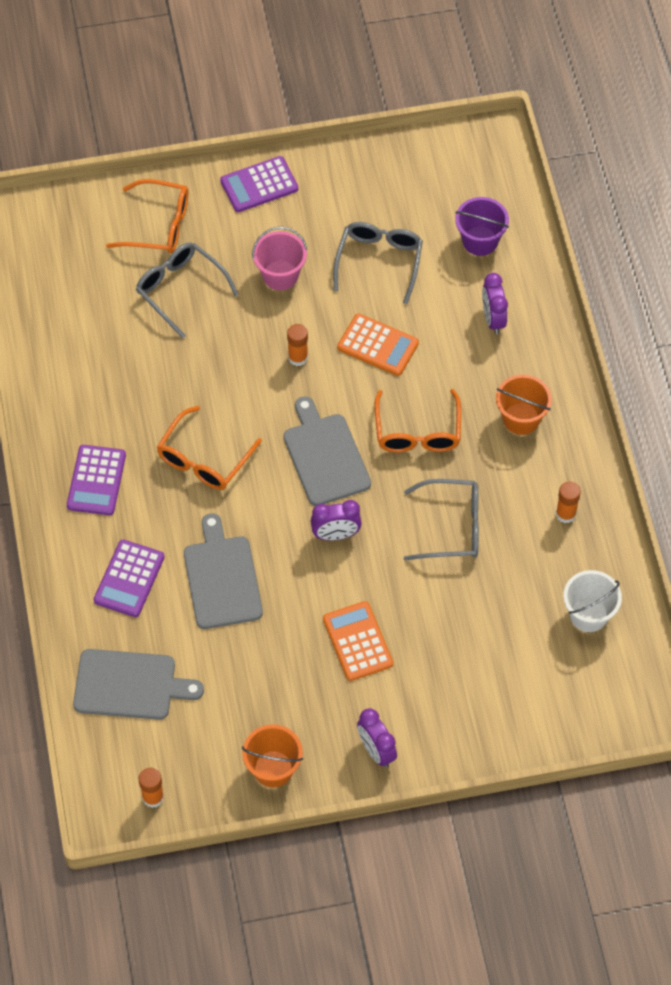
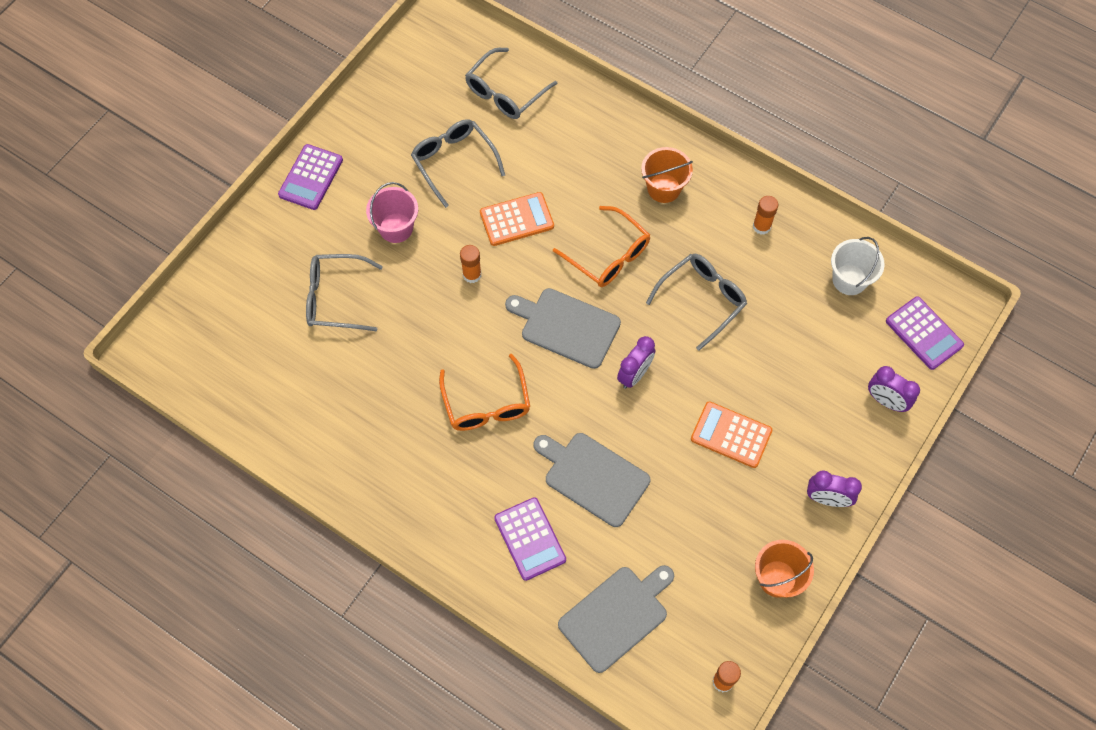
camera: 45 degrees left, 5 degrees up
purple calculator [67,445,126,515] -> purple calculator moved to [886,296,964,370]
orange glasses [106,179,188,254] -> none
purple bucket [455,197,509,256] -> grey glasses [465,48,557,119]
purple clock [482,273,508,334] -> purple clock moved to [868,366,920,412]

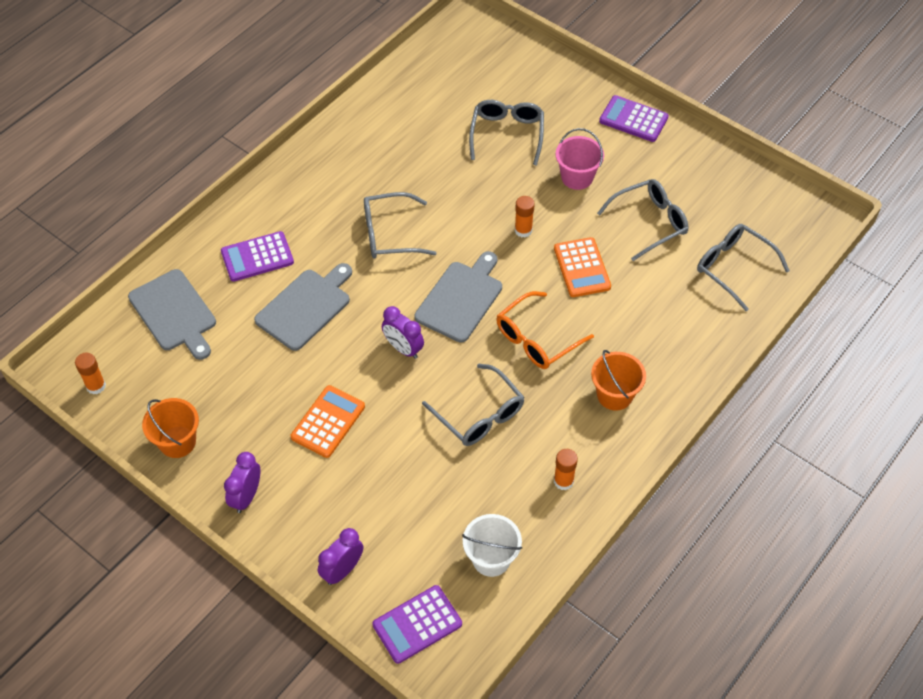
camera: 95 degrees right, 10 degrees down
orange glasses [439,354,530,431] -> grey glasses [364,192,437,258]

